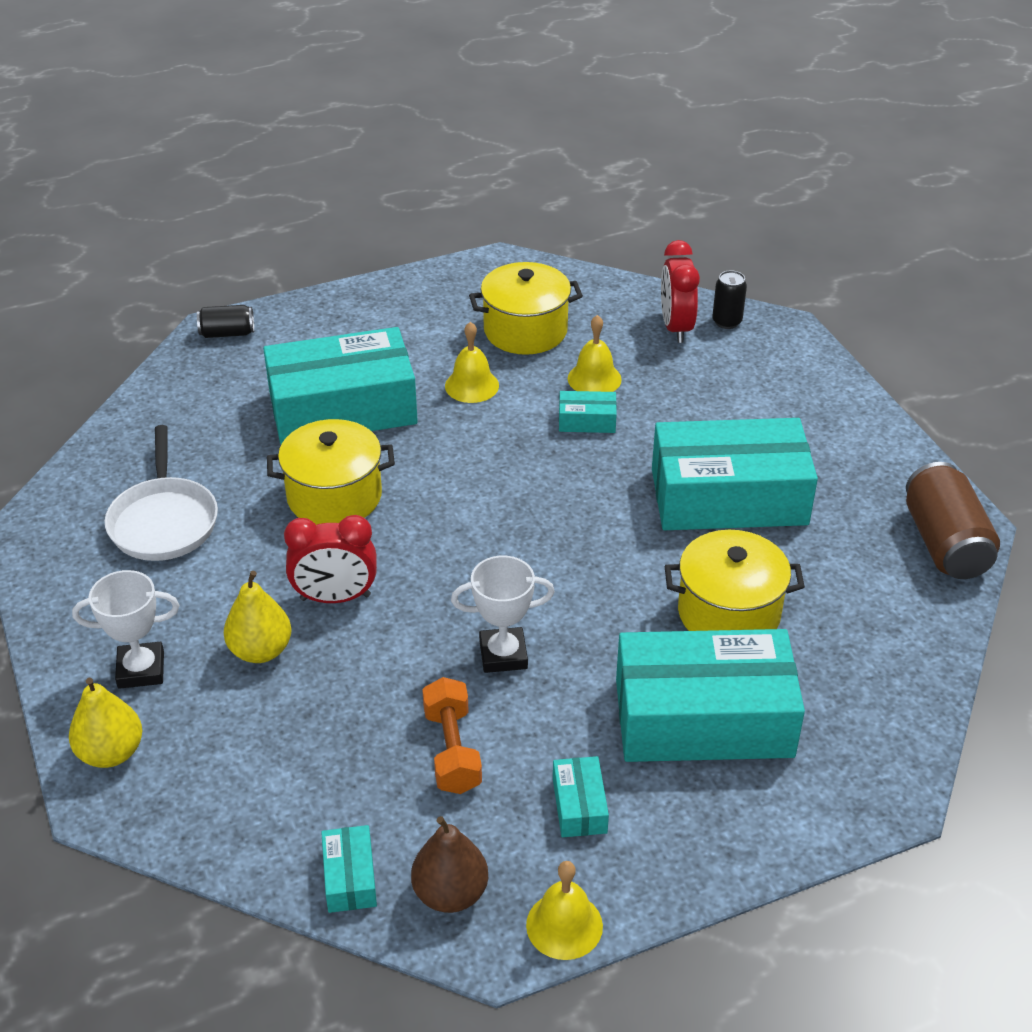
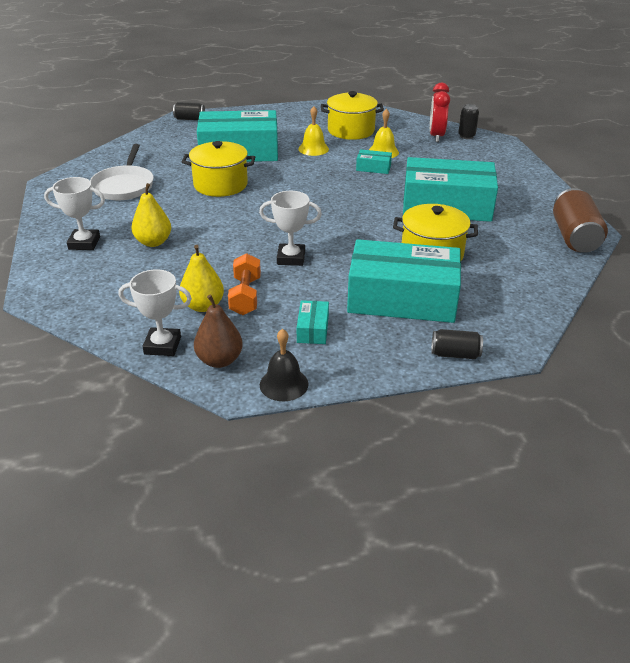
camera: 10 degrees right, 5 degrees down
yellow pear [69,678,142,768] -> yellow pear moved to [179,245,224,312]
red clock [284,515,377,603] -> none
turquoise box [321,825,377,913] -> white trophy [119,269,192,356]
yellow bell [526,861,603,960] -> black bell [260,329,308,401]
none -> black can [431,329,483,359]

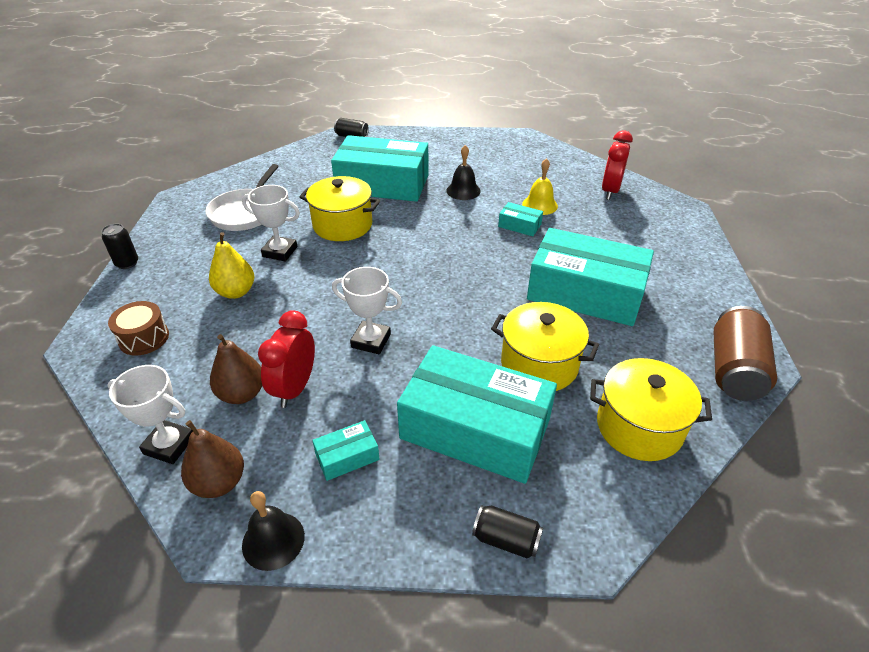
camera: 15 degrees right, 5 degrees up
white trophy [44,177,105,250] -> white trophy moved to [242,185,300,261]
yellow pear [179,245,224,312] -> brown pear [210,334,262,404]
orange dumbbell [228,253,261,315] -> red clock [258,310,315,408]
turquoise box [297,300,329,344] -> turquoise box turned 45 degrees clockwise [312,420,380,481]
yellow bell [298,106,329,156] -> black bell [447,145,481,200]
yellow pot [321,91,384,140] -> yellow pot moved to [590,358,712,461]
black can [458,104,479,139] -> black can moved to [101,224,138,269]
none -> brown drum [108,301,169,356]

